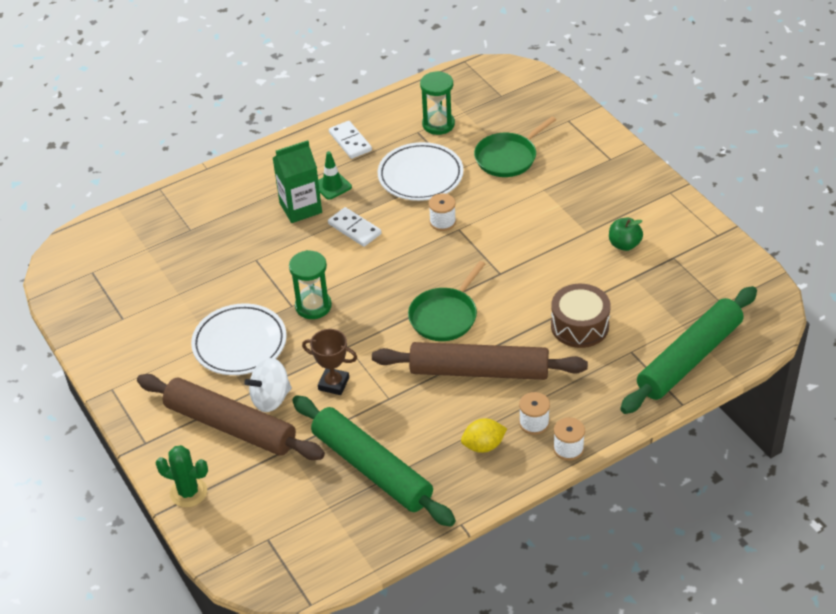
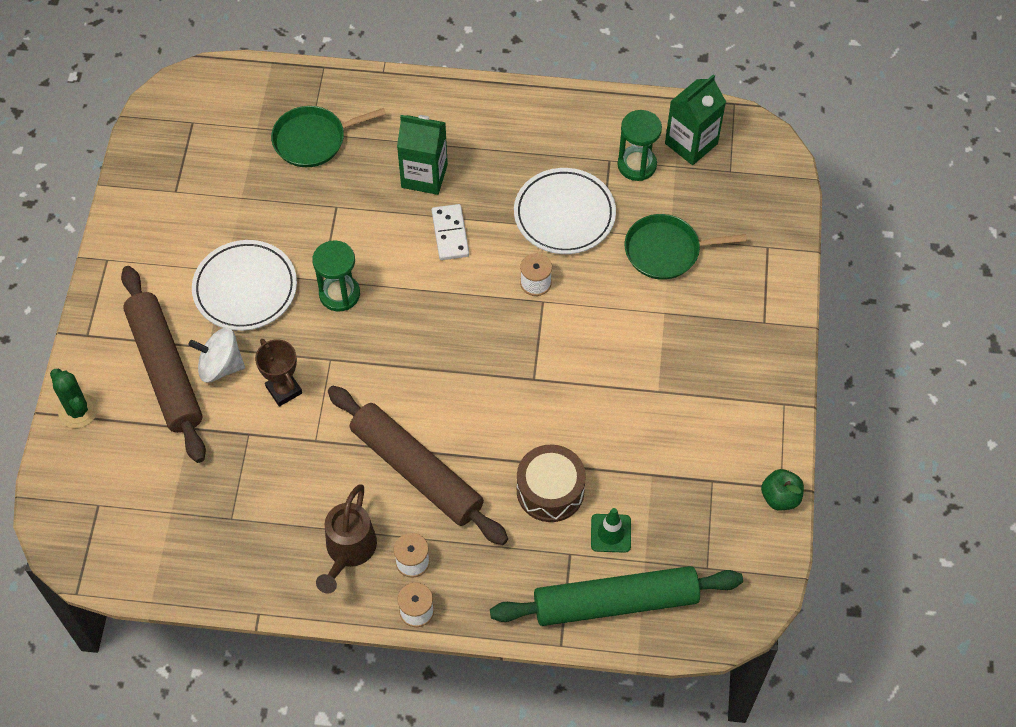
camera: 35 degrees right, 15 degrees up
green rolling pin [292,395,456,527] -> none
green traffic cone [318,151,352,200] -> green traffic cone moved to [591,508,631,553]
white domino [329,121,372,159] -> none
green pan [408,261,485,341] -> green pan moved to [271,106,386,167]
yellow lemon [461,418,507,453] -> brown watering can [316,485,377,594]
green apple [609,218,643,251] -> green apple moved to [761,469,804,510]
none -> green carton [665,74,726,165]

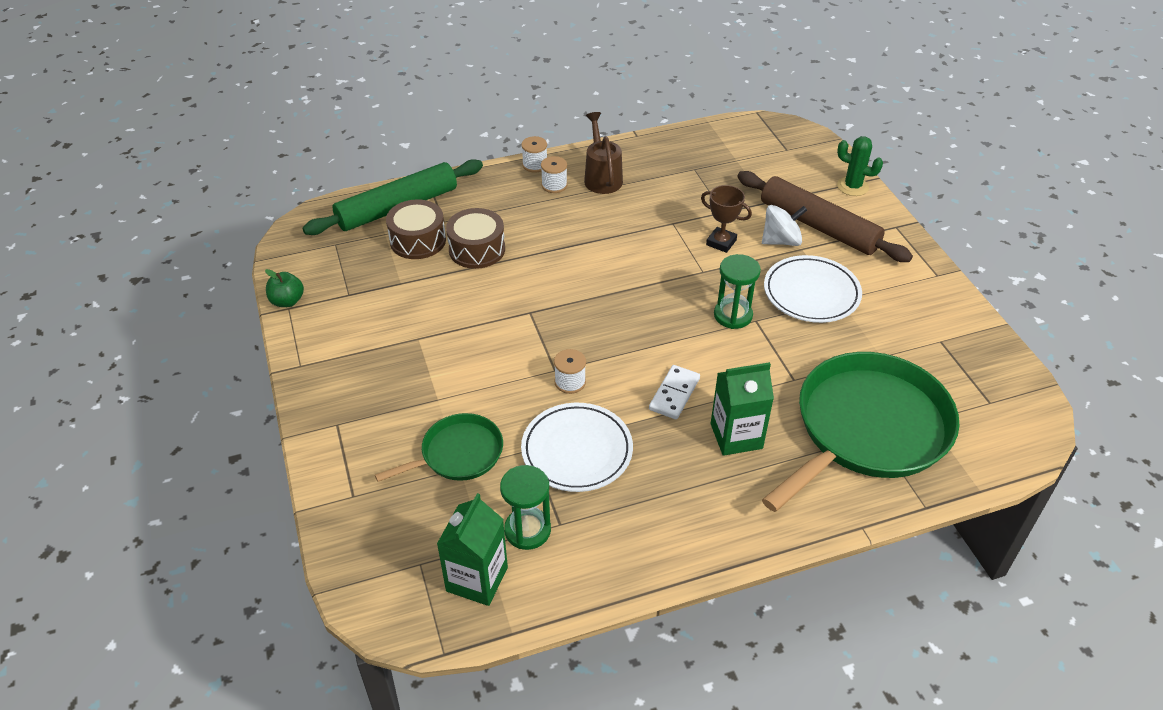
camera: 155 degrees right, 15 degrees down
green pan [271,106,386,167] -> green pan [762,352,960,512], size x1.96
brown rolling pin [328,386,508,545] -> none
white domino [432,204,469,260] -> white domino turned 60 degrees clockwise [649,365,700,419]
green traffic cone [591,508,631,553] -> brown drum [386,199,446,259]

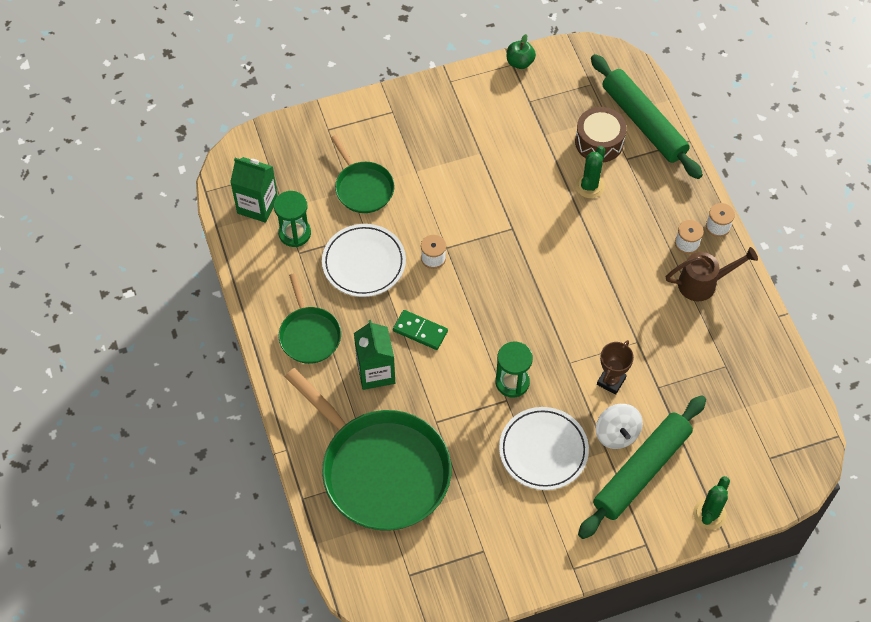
camera: 90 degrees right, 15 degrees up
brown drum [446,208,505,269] -> green cactus [575,146,605,198]
white domino [649,365,700,419] -> green domino [393,310,448,350]
brown rolling pin [737,171,913,262] -> green rolling pin [578,395,706,539]
none -> green pan [279,273,341,364]

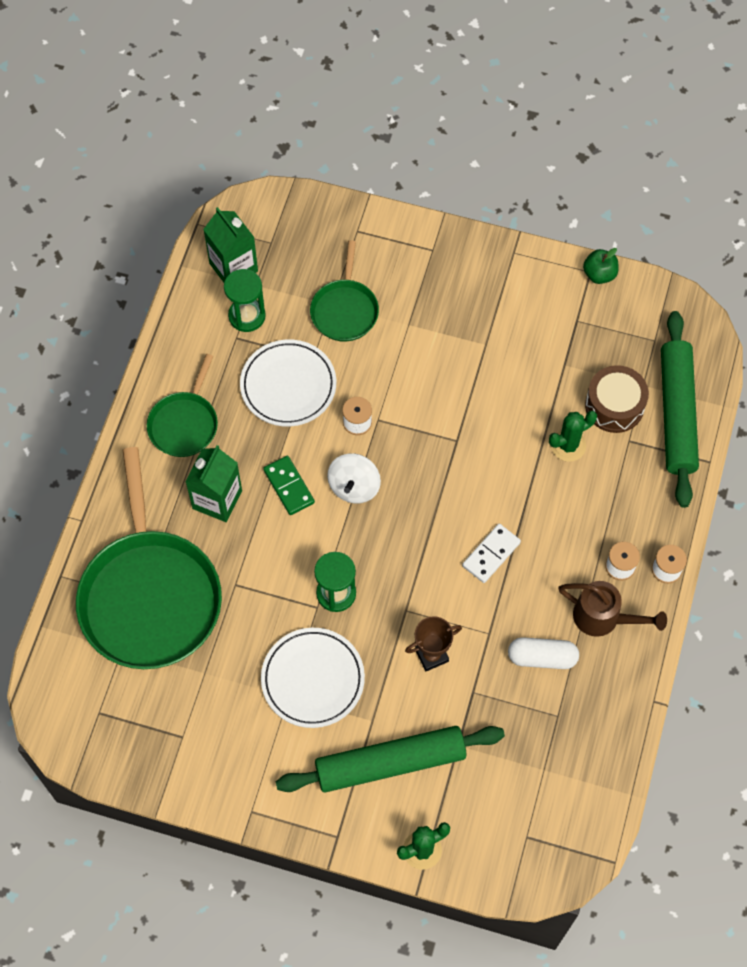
camera: 35 degrees right, 5 degrees up
white spinning top [596,404,643,449] -> white spinning top moved to [327,453,381,504]
none -> white domino [462,524,521,583]
none -> white capsule [508,637,579,669]

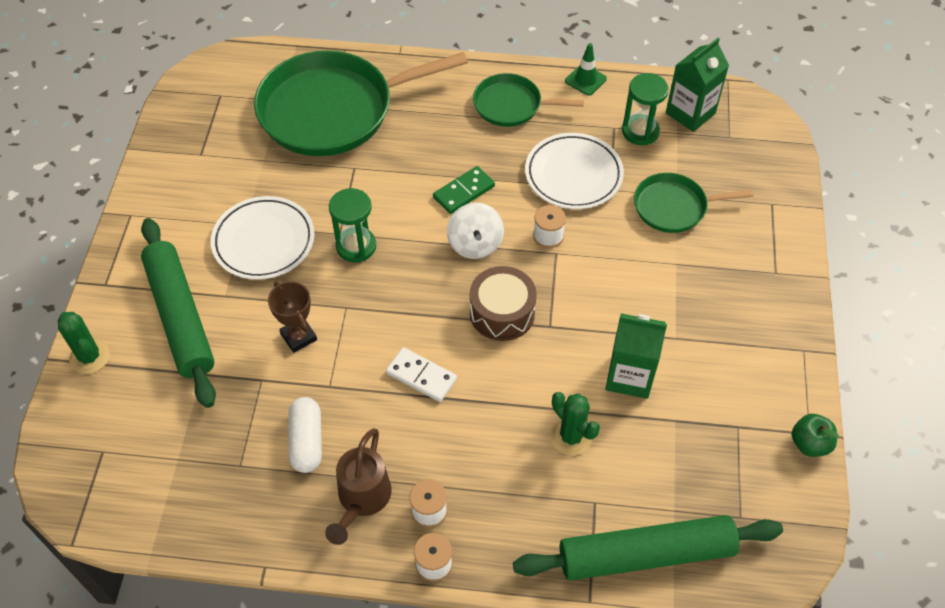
camera: 80 degrees right, 10 degrees down
green carton [185,445,242,522] -> green carton moved to [606,313,667,399]
white spinning top [327,453,381,504] -> white spinning top turned 105 degrees counterclockwise [447,203,504,259]
brown drum [585,365,649,433] -> brown drum moved to [470,266,537,341]
none -> green traffic cone [565,43,607,96]

